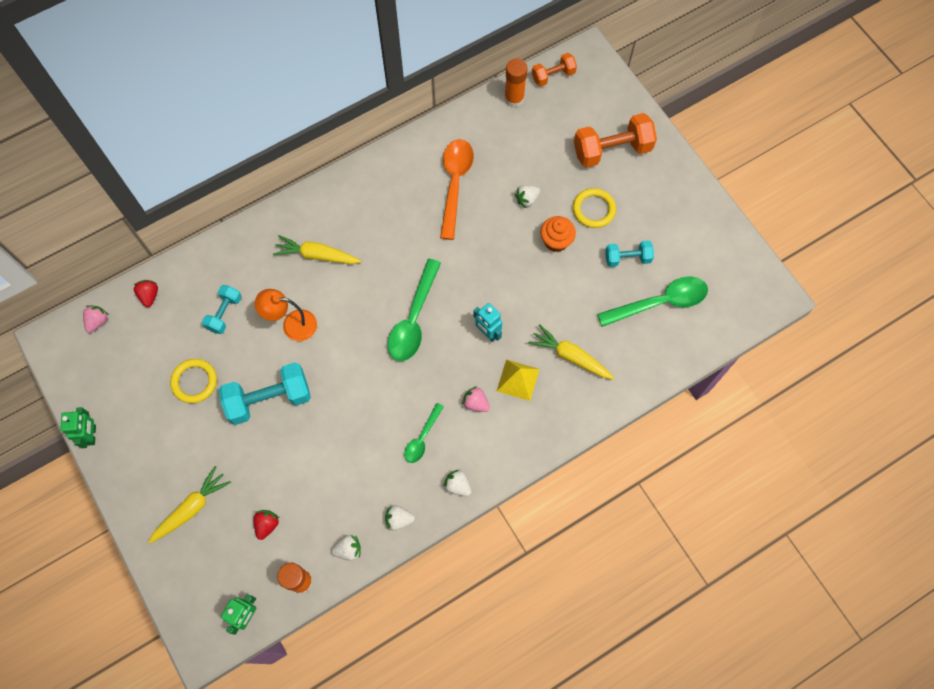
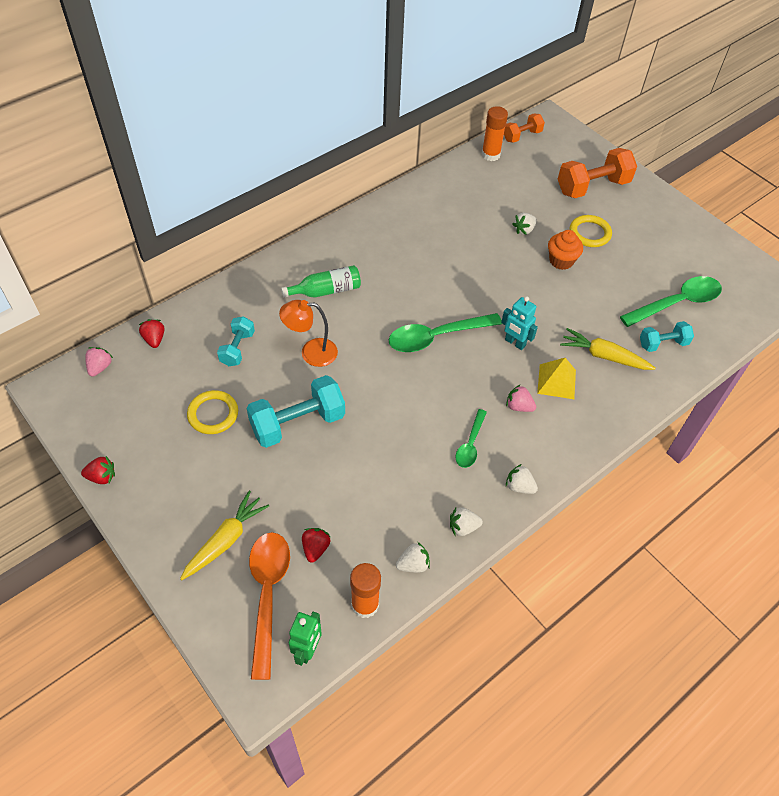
camera: 10 degrees left, 15 degrees down
green robot [60,407,96,448] -> red strawberry [81,456,115,484]
yellow carrot [273,235,361,264] -> green bottle [281,265,361,298]
green spoon [388,259,441,361] -> green spoon turned 60 degrees clockwise [389,313,502,352]
orange spoon [440,139,474,240] -> orange spoon moved to [249,532,290,680]
turquoise dumbbell [605,240,654,267] -> turquoise dumbbell moved to [640,321,694,352]

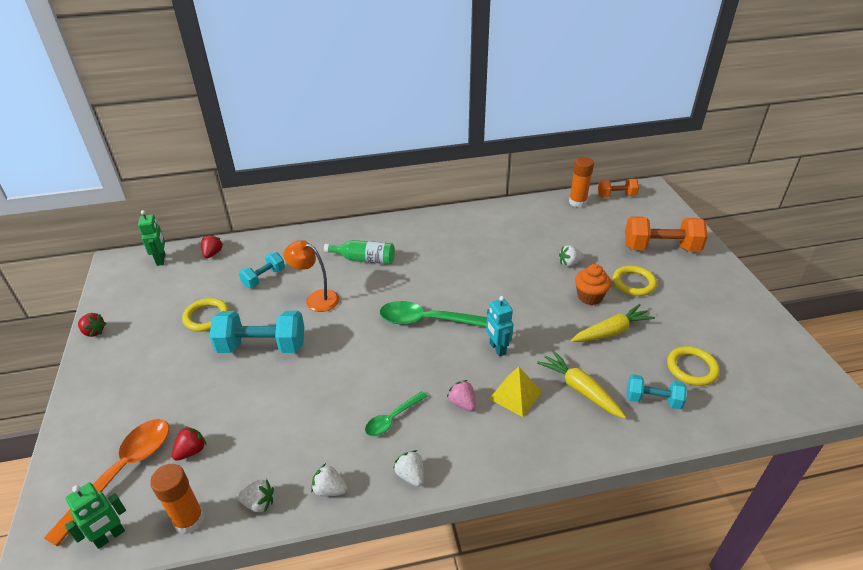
camera: 30 degrees right, 15 degrees down
pink strawberry [85,347,113,377] -> green robot [138,210,166,266]
yellow carrot [180,491,269,580] -> yellow carrot moved to [571,304,655,342]
green spoon [620,276,722,327] -> yellow ring [667,346,720,386]

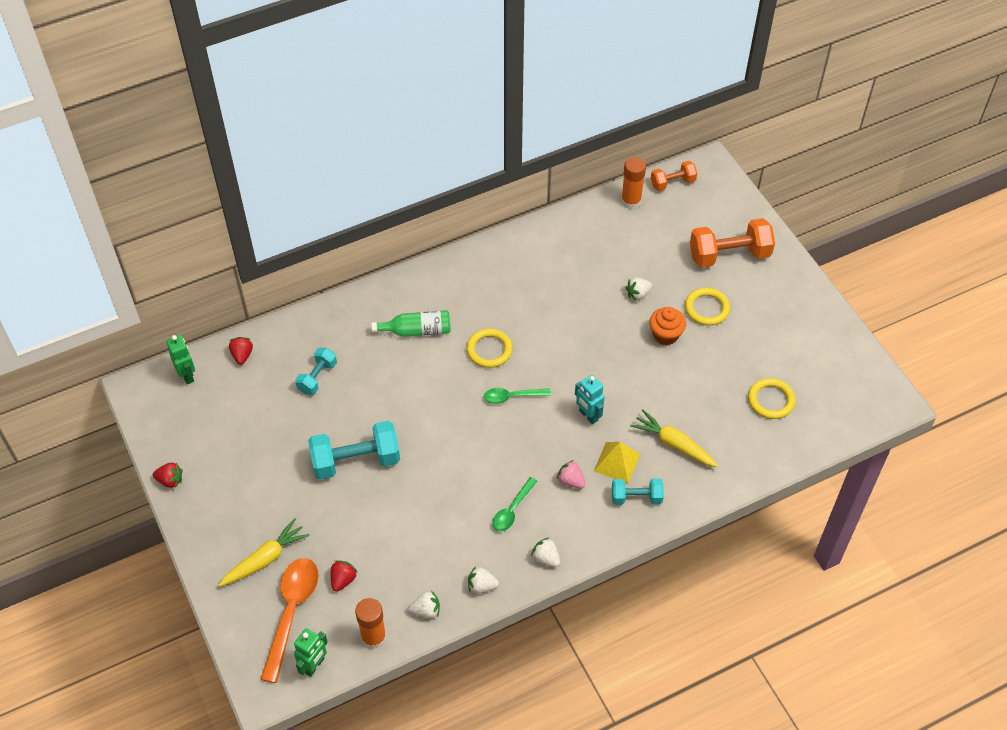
camera: 15 degrees left, 15 degrees up
yellow ring [182,298,229,332] -> yellow ring moved to [466,329,513,368]
orange lamp [283,240,339,312] -> none
green spoon [380,301,487,327] -> green spoon [484,388,551,404], size x0.56
yellow carrot [571,304,655,342] -> yellow carrot moved to [218,518,310,587]
turquoise dumbbell [627,374,687,409] -> turquoise dumbbell moved to [612,478,664,505]

